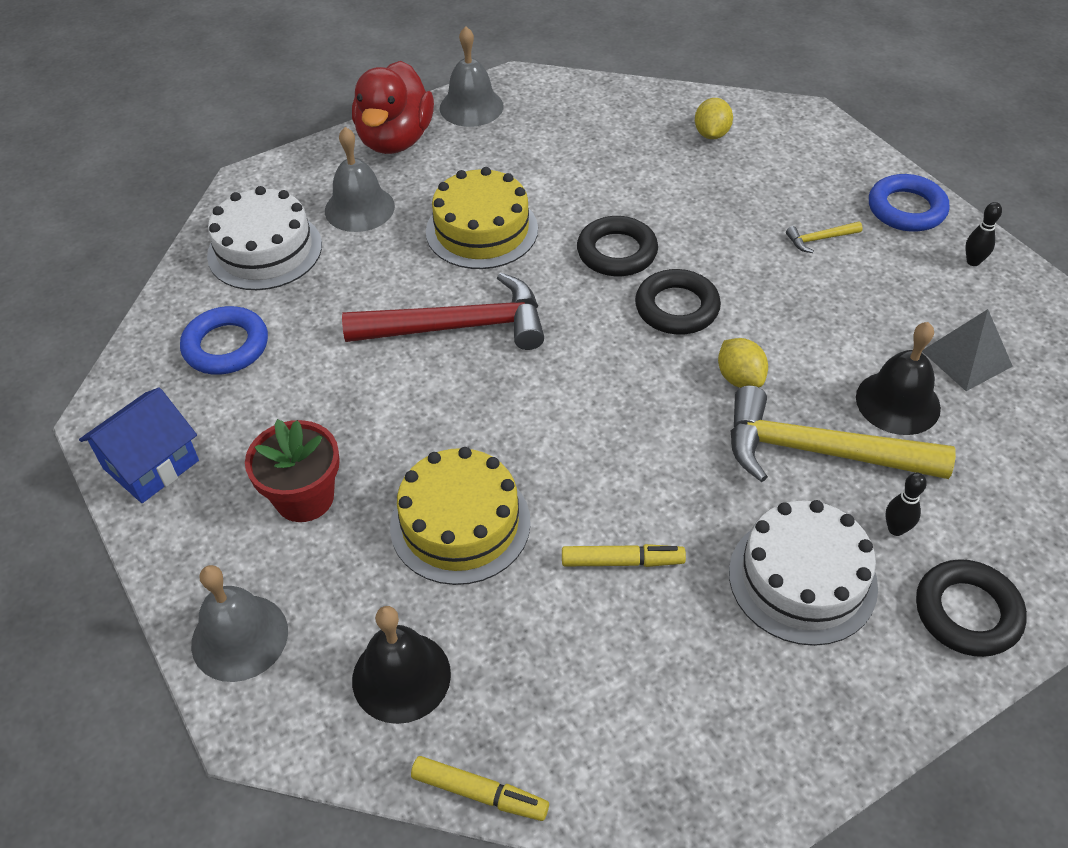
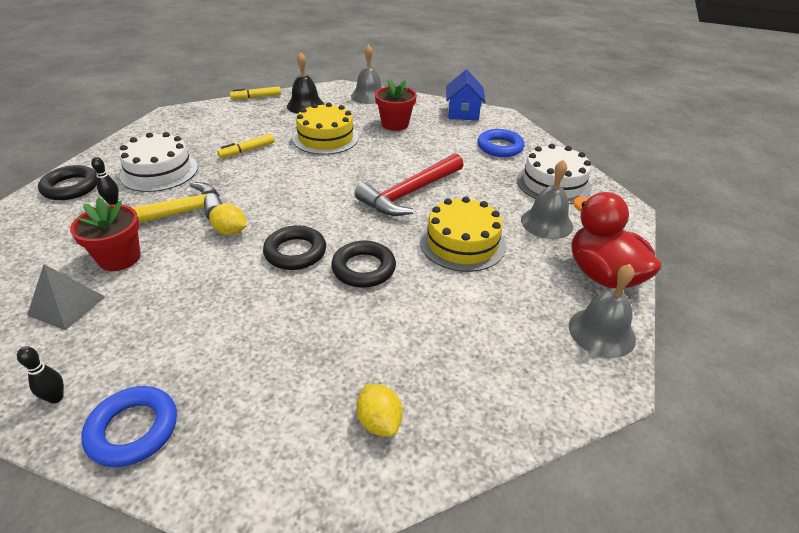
camera: 140 degrees right, 10 degrees down
yellow hammer [786,221,863,253] -> none
black bell [856,322,941,435] -> red flower pot [70,197,141,271]

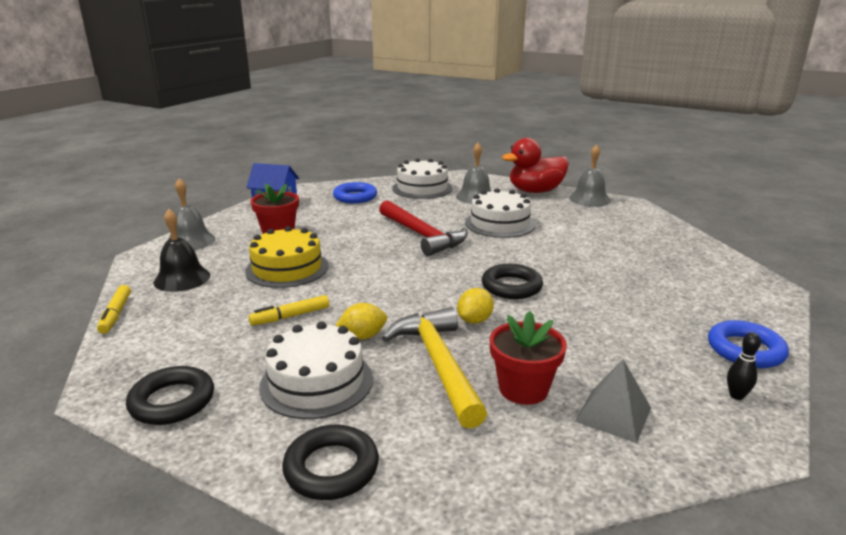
camera: 80 degrees left, 15 degrees down
black bowling pin [91,157,119,205] -> none
yellow marker [217,134,274,158] -> yellow marker turned 90 degrees clockwise [249,295,329,326]
black ring [331,241,396,288] -> black ring moved to [126,366,214,425]
yellow lemon [356,384,403,437] -> yellow lemon moved to [335,303,387,340]
yellow cake [420,196,506,272] -> white cake [465,188,535,238]

